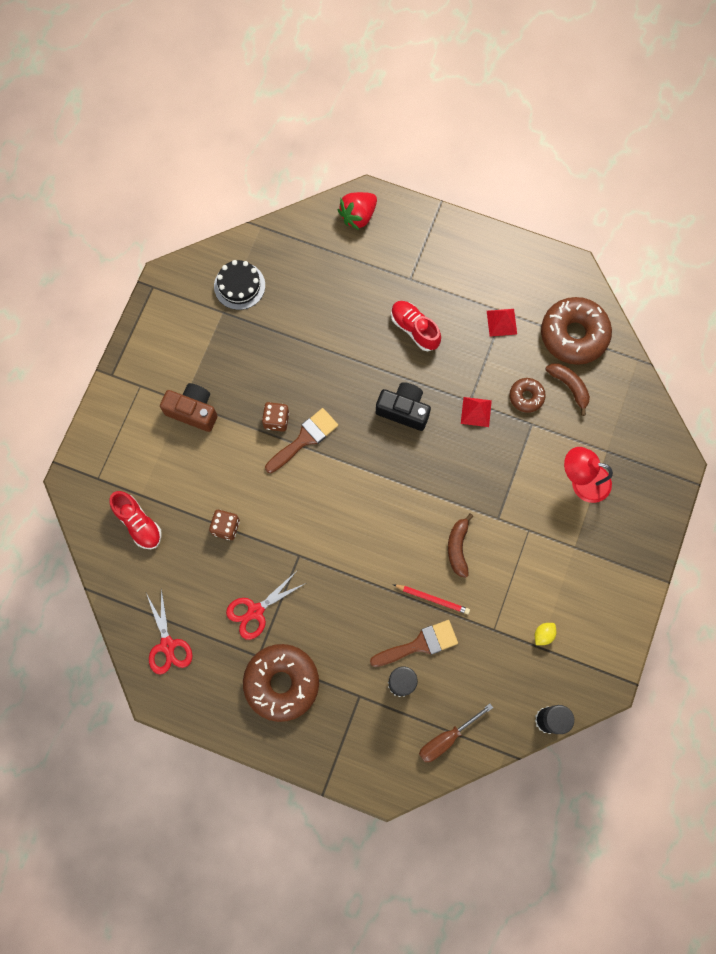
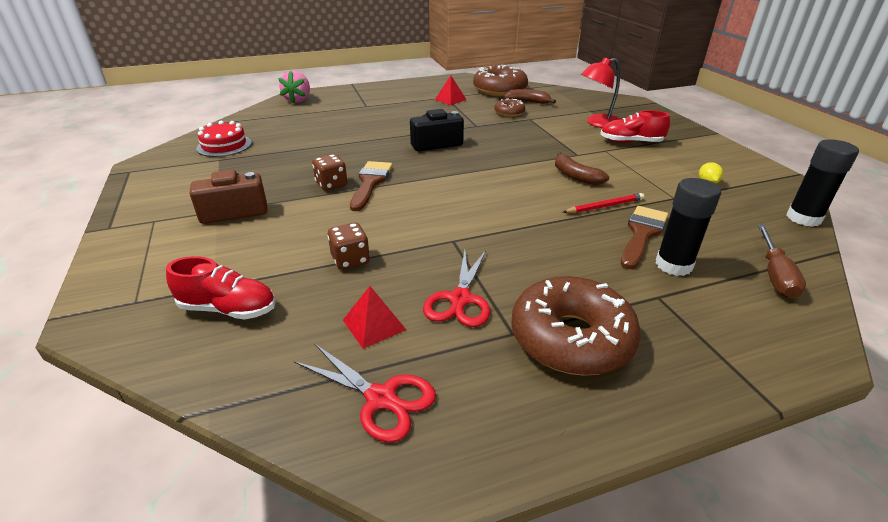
camera: 40 degrees left, 40 degrees down
black cake [214,260,265,310] -> red cake [196,121,252,157]
red strawberry [338,192,377,230] -> pink strawberry [278,71,310,104]
red shoe [391,301,441,351] -> red shoe moved to [600,110,670,143]
red pyramid [461,397,492,427] -> red pyramid moved to [343,286,406,349]

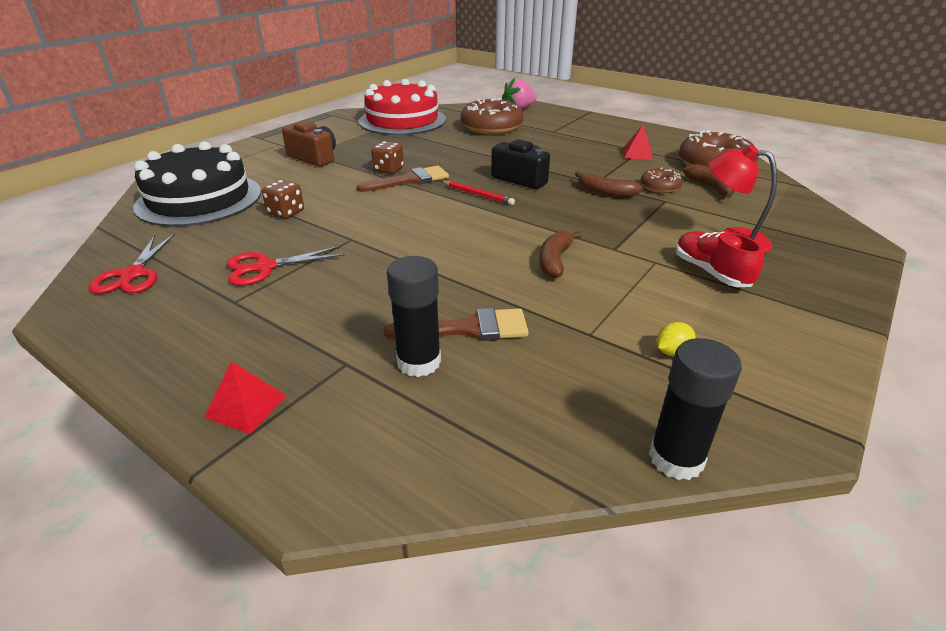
camera: 55 degrees right, 0 degrees up
red shoe [166,256,275,320] -> black cake [133,141,261,227]
red cake [196,121,252,157] -> red cake [359,79,446,135], size x1.92
red pyramid [343,286,406,349] -> red pyramid moved to [204,361,287,434]
brown donut [511,276,641,376] -> brown donut moved to [461,98,524,134]
red pencil [563,193,644,213] -> red pencil moved to [441,181,515,205]
brown screwdriver [758,225,806,298] -> none
none -> brown banana [575,171,643,197]

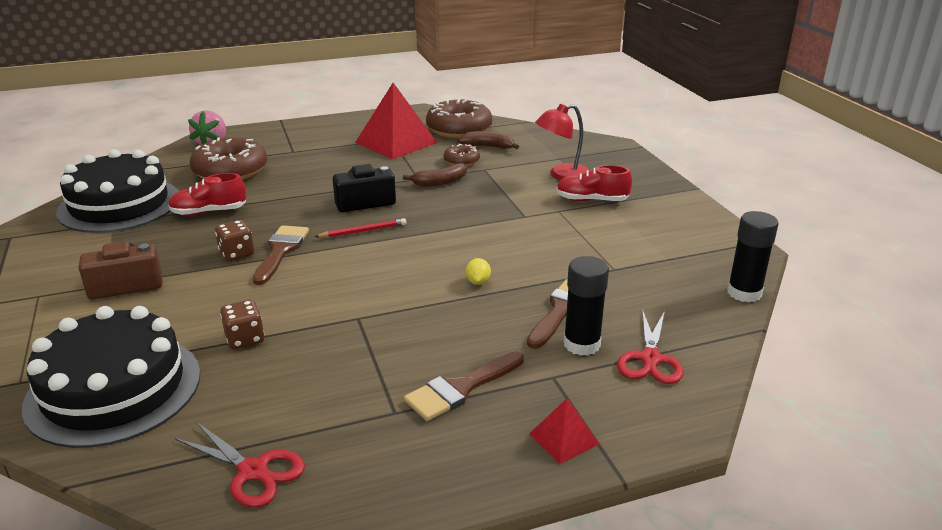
camera: 55 degrees left, 5 degrees down
red scissors [227,246,345,285] -> red scissors moved to [617,309,684,384]
red cake [359,79,446,135] -> black cake [56,149,179,233]
brown banana [540,231,582,278] -> none
red pyramid [623,125,653,160] -> red pyramid [355,83,437,159], size x2.13
yellow lemon [657,322,696,356] -> yellow lemon moved to [466,258,491,285]
none -> red shoe [168,173,246,216]
none -> brown brush [404,351,524,421]

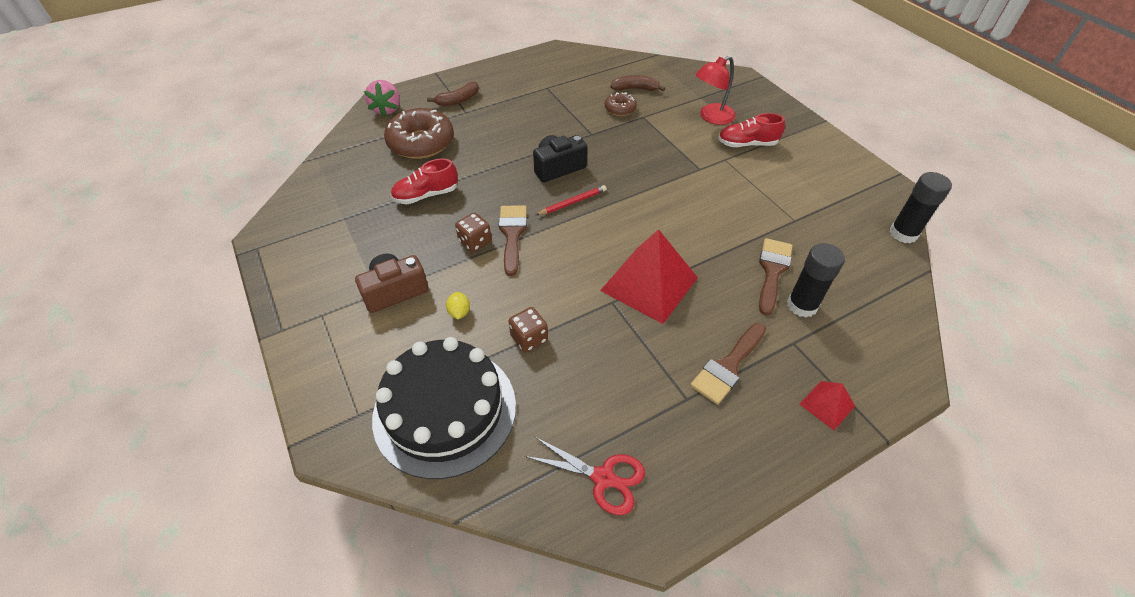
camera: 10 degrees left, 20 degrees up
black cake [56,149,179,233] -> none
red pyramid [355,83,437,159] -> red pyramid moved to [600,229,698,324]
brown banana [403,163,467,187] -> brown banana moved to [427,81,479,106]
brown donut [426,98,492,138] -> none
yellow lemon [466,258,491,285] -> yellow lemon moved to [446,292,470,319]
red scissors [617,309,684,384] -> none

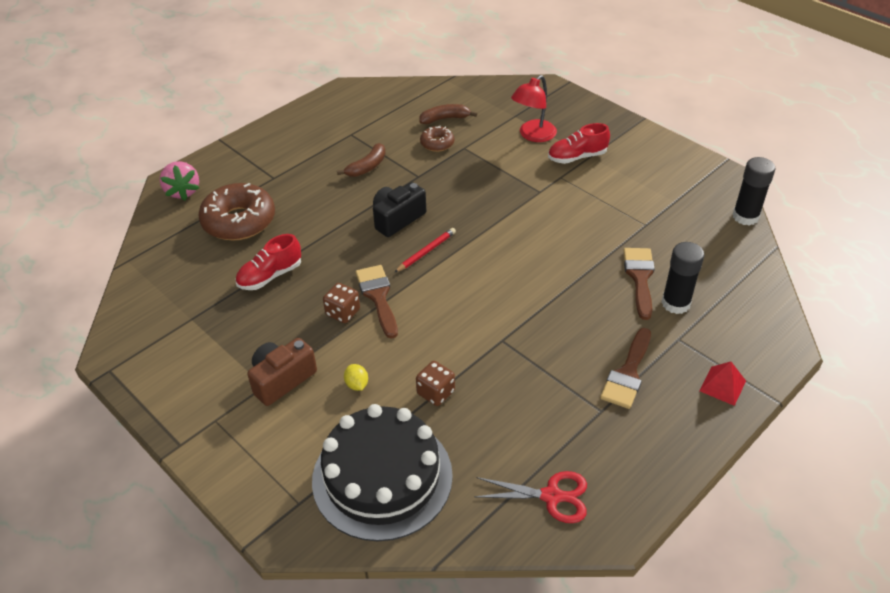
camera: 15 degrees left, 5 degrees down
brown banana [427,81,479,106] -> brown banana moved to [337,143,386,177]
red pyramid [600,229,698,324] -> none

